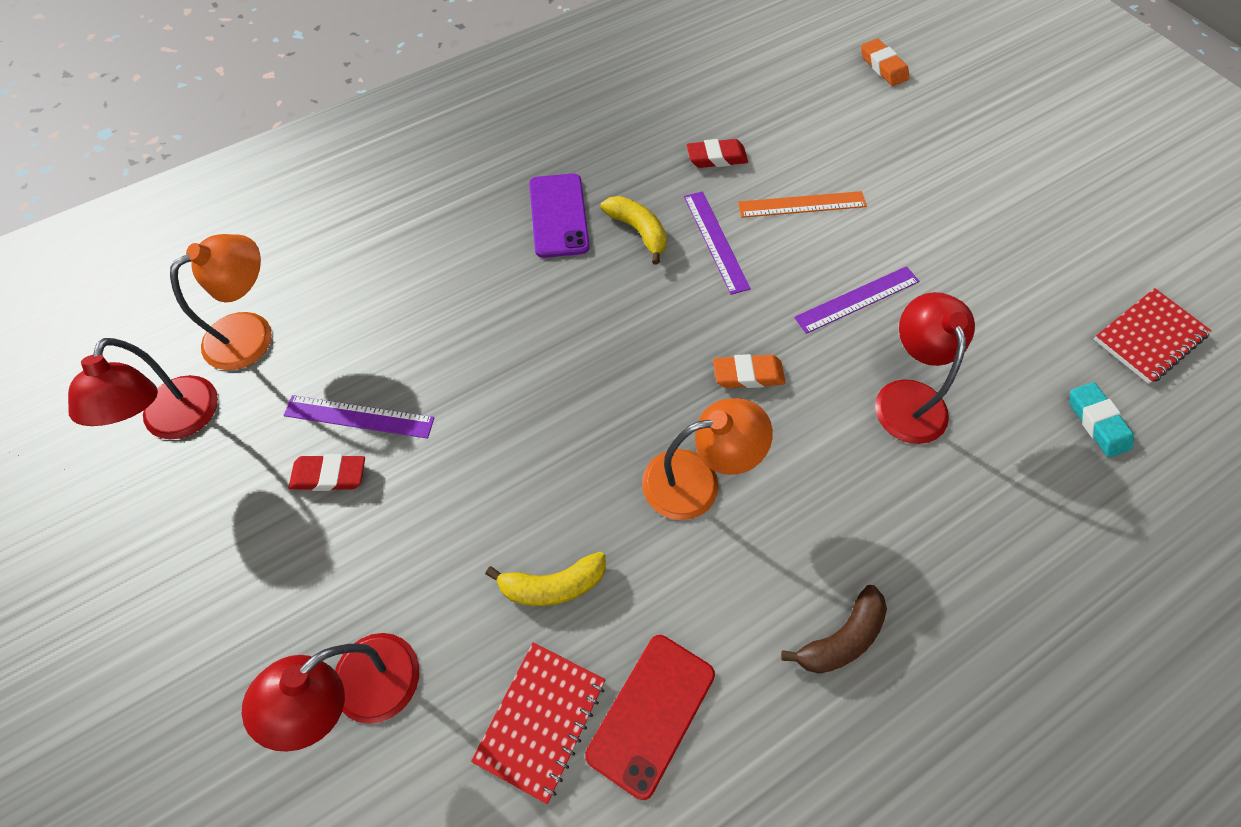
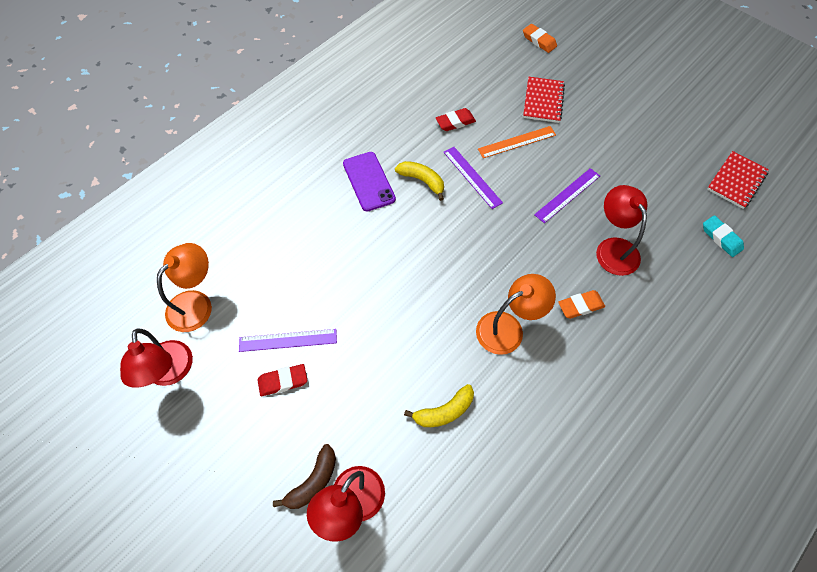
camera: 15 degrees left, 0 degrees up
red notebook [471,642,605,804] -> red notebook moved to [523,77,565,123]
red phone [585,635,715,800] -> none
orange eraser [713,354,786,388] -> orange eraser moved to [558,290,605,319]
brown banana [781,585,887,674] -> brown banana moved to [273,444,336,509]

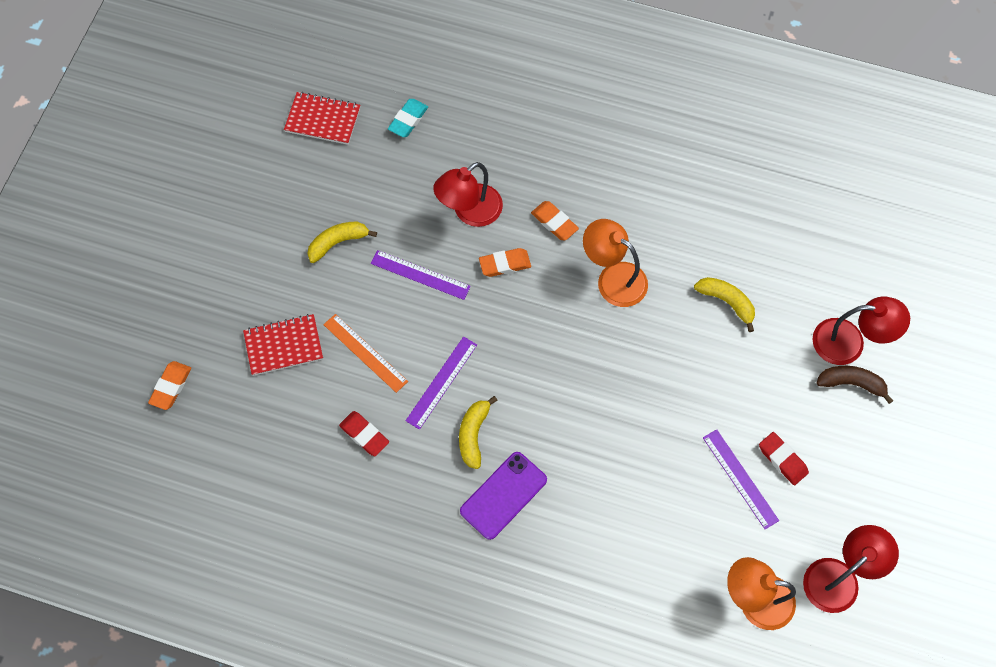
camera: 115 degrees left, 5 degrees up
none -> yellow banana [307,222,377,263]
none -> orange eraser [479,248,531,277]

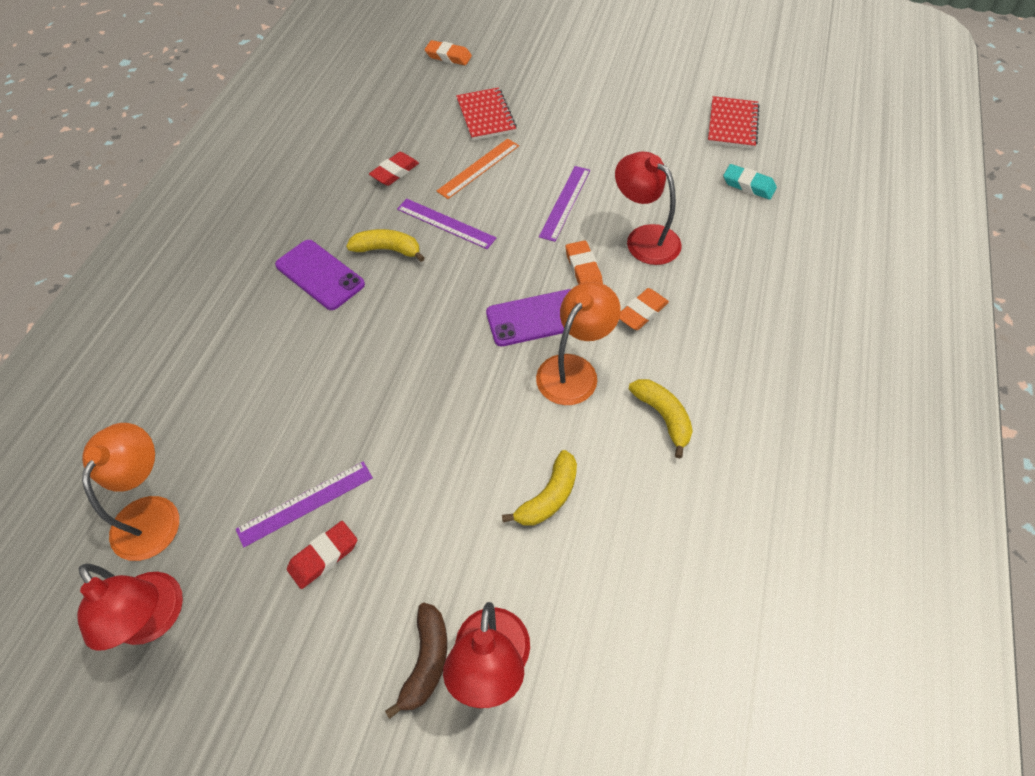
camera: 90 degrees right, 10 degrees down
yellow banana [307,222,377,263] -> yellow banana moved to [629,379,693,458]
none -> purple phone [486,289,571,346]

